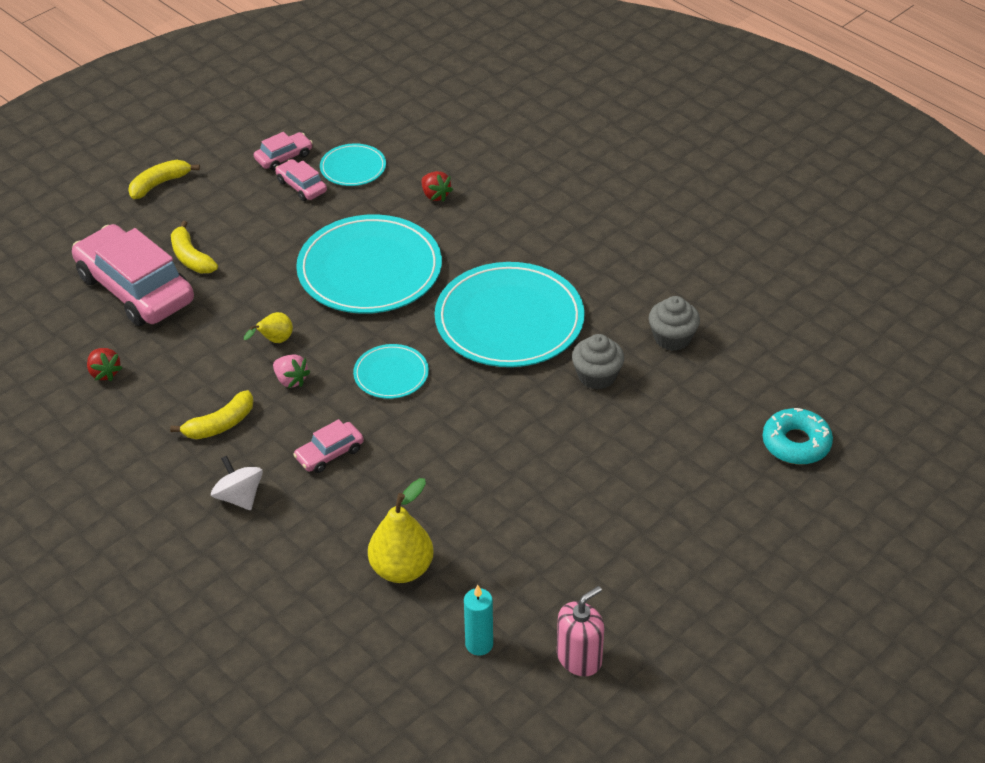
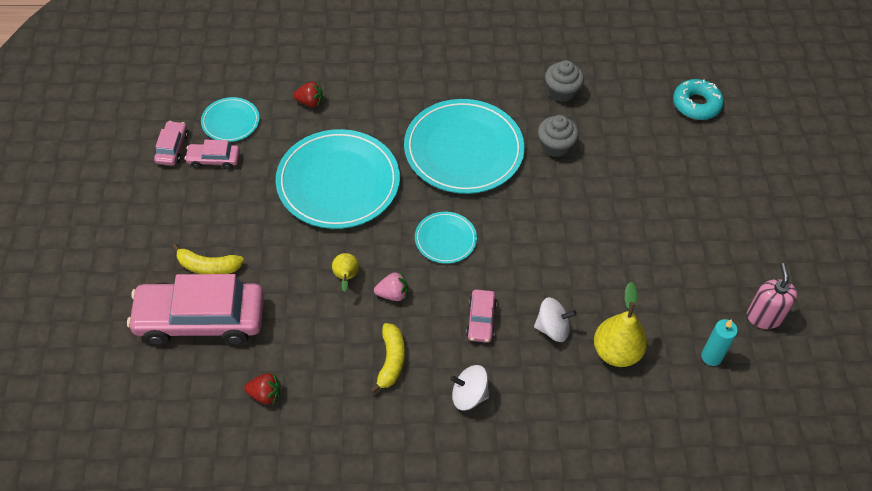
camera: 50 degrees left, 10 degrees up
yellow banana [129,160,200,199] -> none
none -> white spinning top [534,297,576,342]

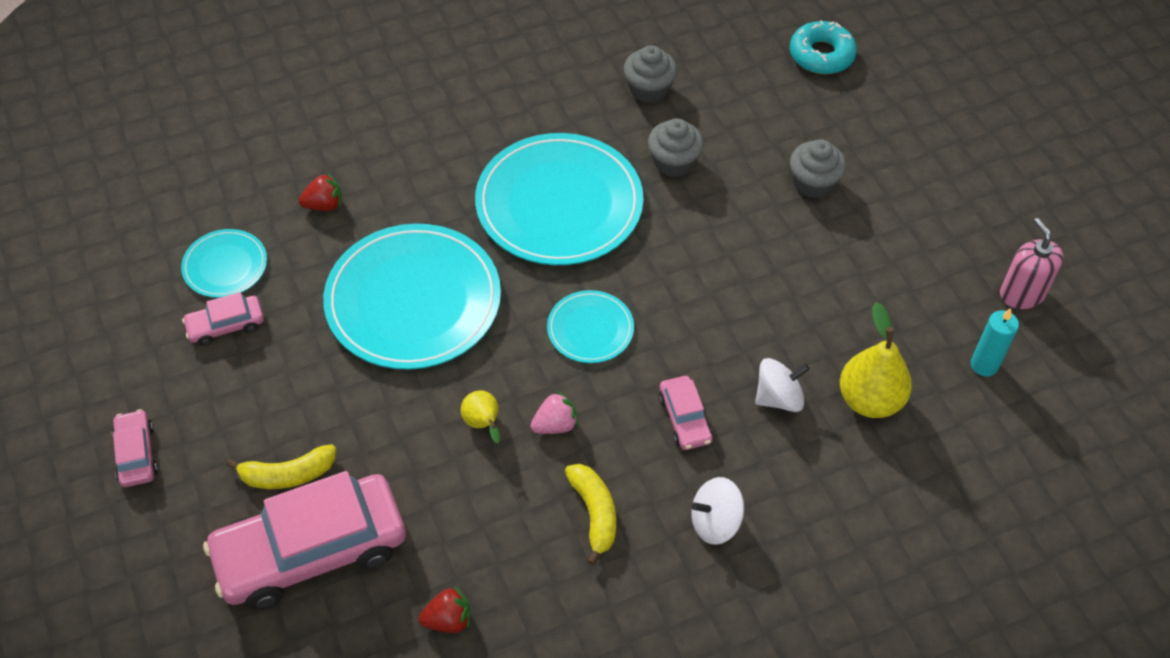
camera: 20 degrees left, 0 degrees up
pink car [154,121,188,166] -> pink car moved to [112,409,158,487]
none -> grey cupcake [790,139,846,198]

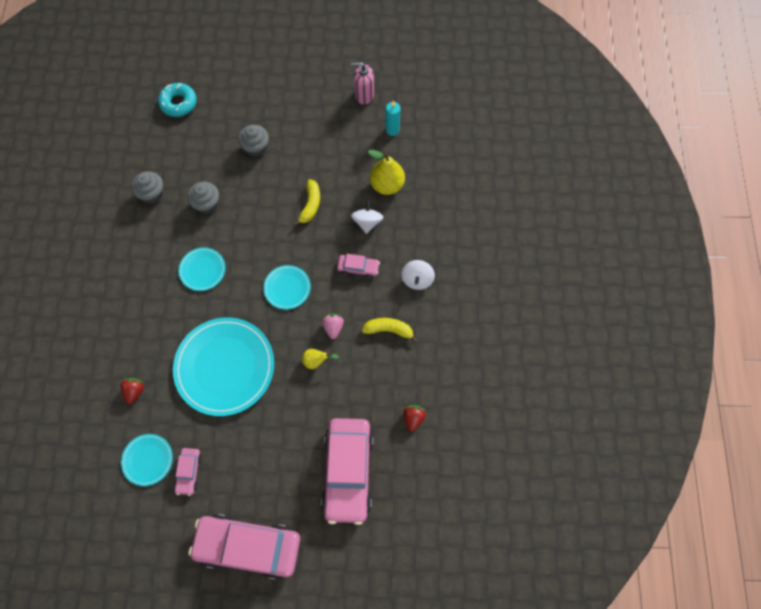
camera: 65 degrees left, 15 degrees up
pink car [112,409,158,487] -> pink car [189,514,300,580], size x2.22
yellow banana [226,444,336,489] -> yellow banana moved to [293,179,320,226]
turquoise plate [475,133,644,265] -> turquoise plate [179,247,226,291], size x0.49

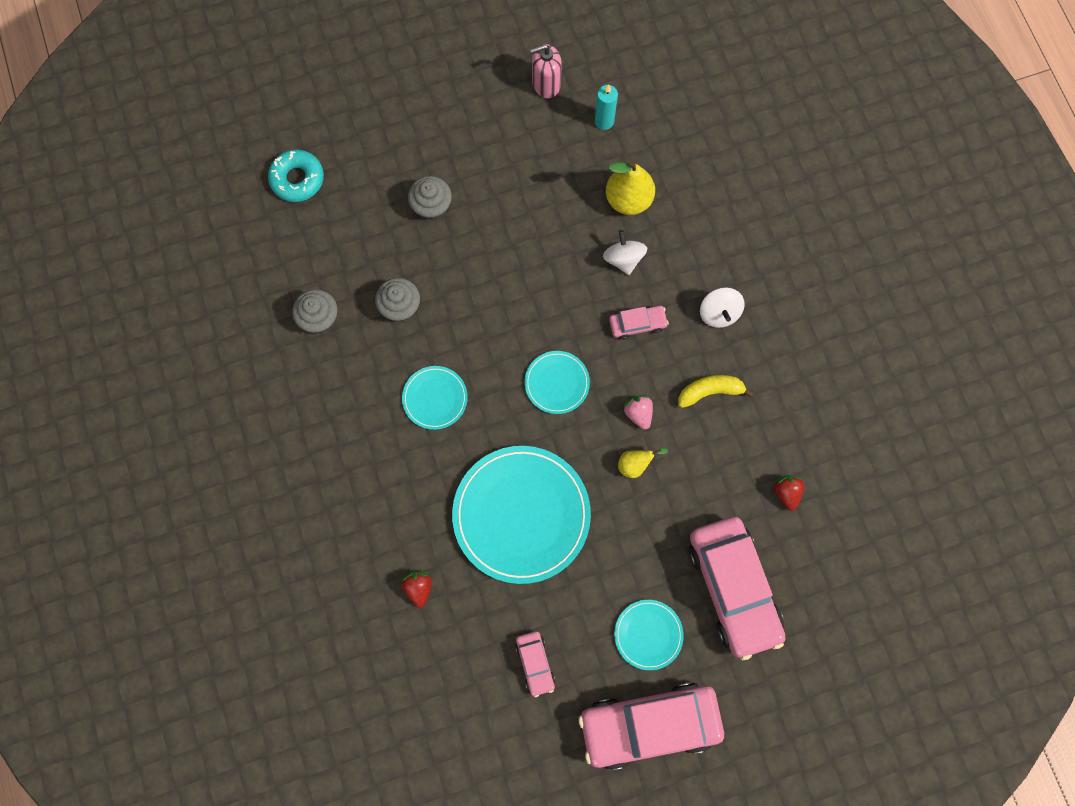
camera: 20 degrees left, 5 degrees up
turquoise plate [121,434,173,486] -> turquoise plate moved to [614,600,684,670]
yellow banana [293,179,320,226] -> none

